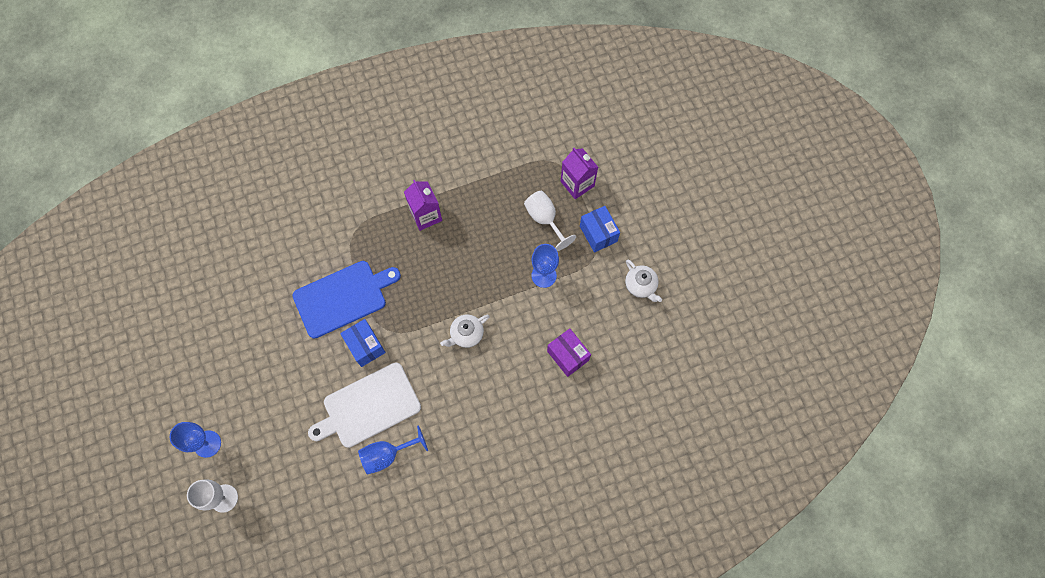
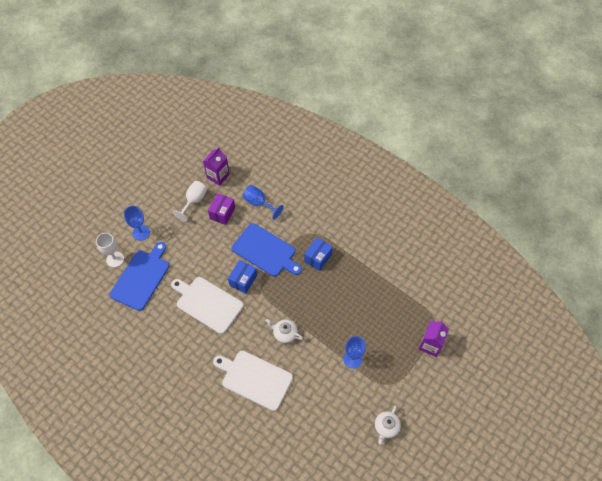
camera: 60 degrees right, 10 degrees down
blue goblet [358,425,428,475] -> blue goblet moved to [243,185,284,220]
purple carton [404,180,442,231] -> purple carton moved to [203,147,230,186]
white goblet [524,191,576,251] -> white goblet moved to [172,181,207,222]
purple box [547,328,591,377] -> purple box moved to [208,193,235,225]
blue box [580,206,620,252] -> blue box moved to [304,237,333,271]
none -> blue cutting board [110,242,170,311]
none -> white cutting board [213,350,293,411]

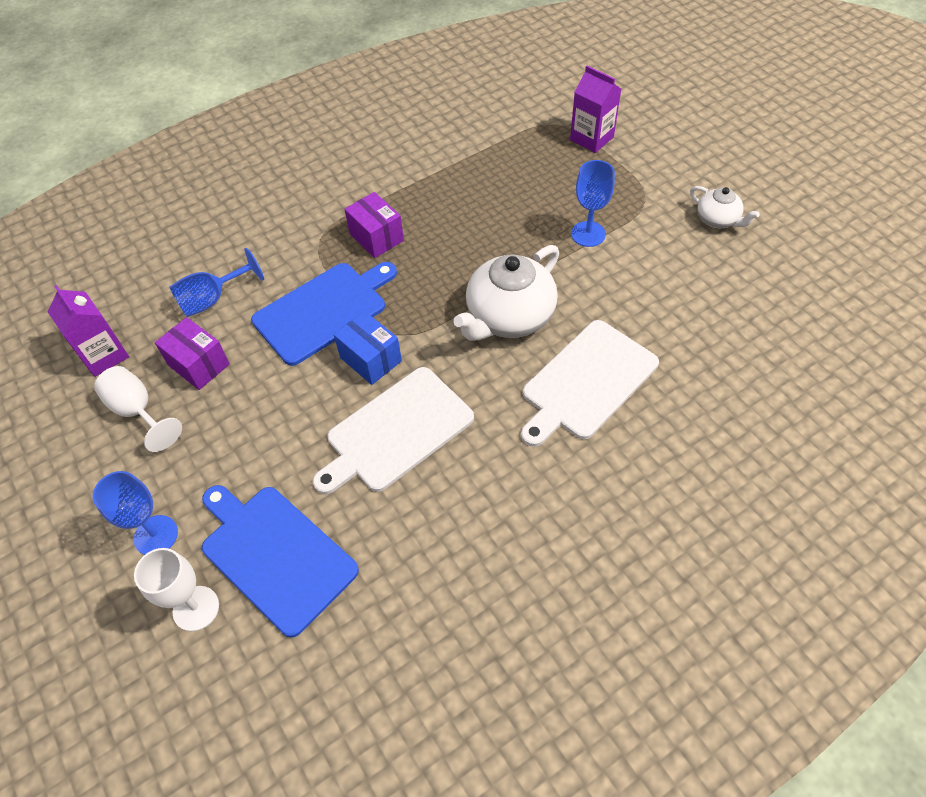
camera: 70 degrees left, 5 degrees down
white teapot [266,319,303,343] -> white teapot [453,245,559,341], size x1.86
blue box [304,237,333,271] -> purple box [344,192,404,258]

